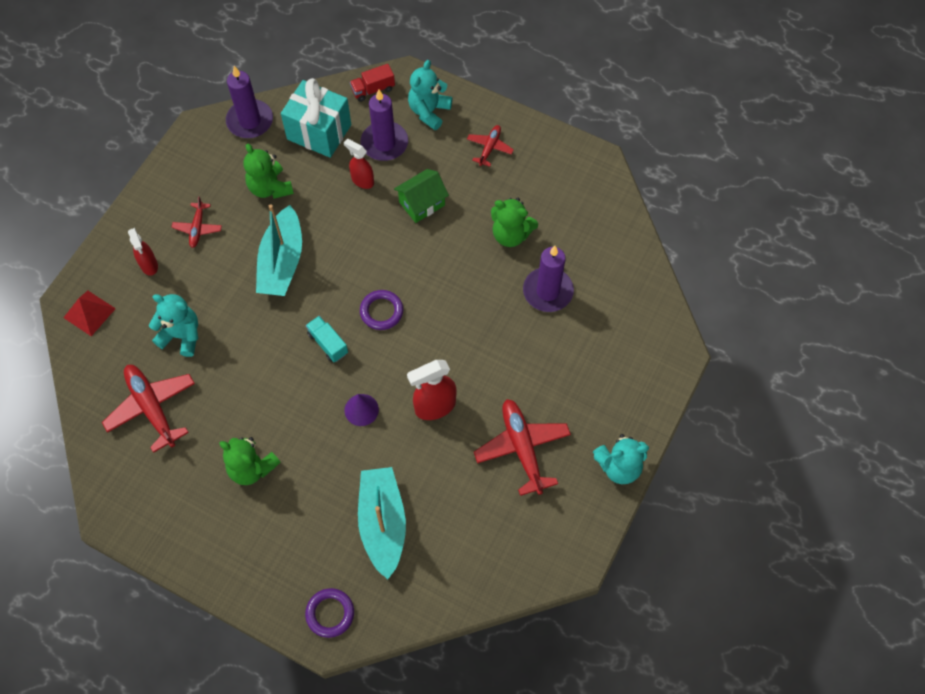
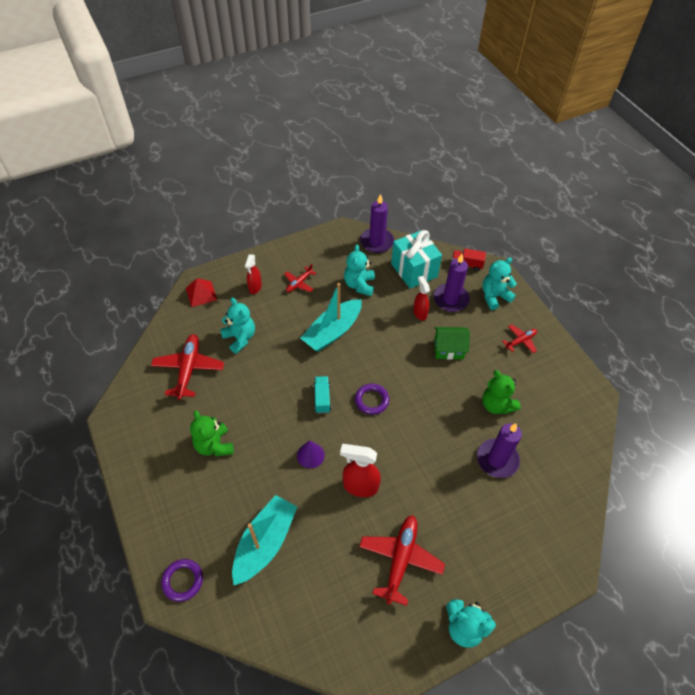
camera: 35 degrees right, 10 degrees down
green teddy bear [244,144,294,199] -> turquoise teddy bear [344,245,375,296]

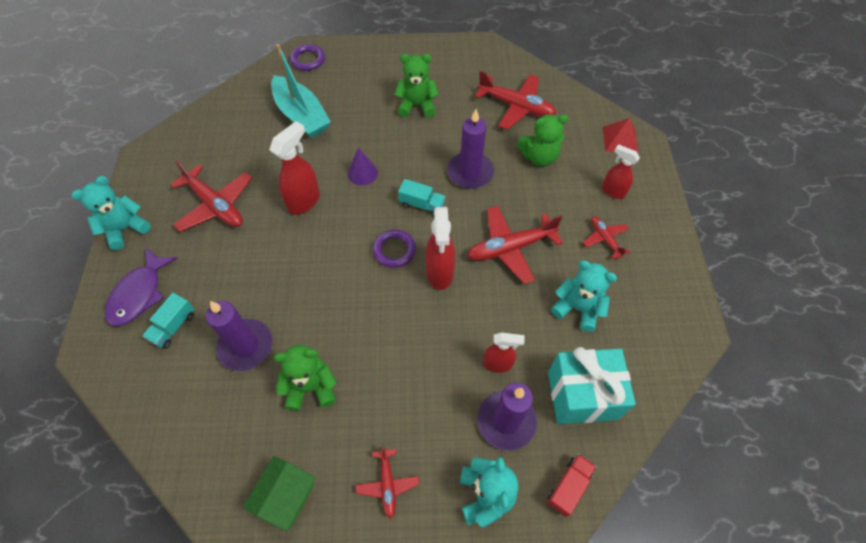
camera: 115 degrees right, 5 degrees up
turquoise teddy bear [220,297,255,354] -> green teddy bear [517,115,568,166]
turquoise boat [300,283,362,352] -> red plane [467,206,563,284]
purple candle [360,194,394,253] -> purple candle moved to [447,109,494,189]
green house [434,327,470,360] -> green house moved to [243,456,315,531]
none -> purple fish [105,248,177,326]
none -> turquoise truck [142,293,194,348]
none -> red spray bottle [426,207,455,290]

